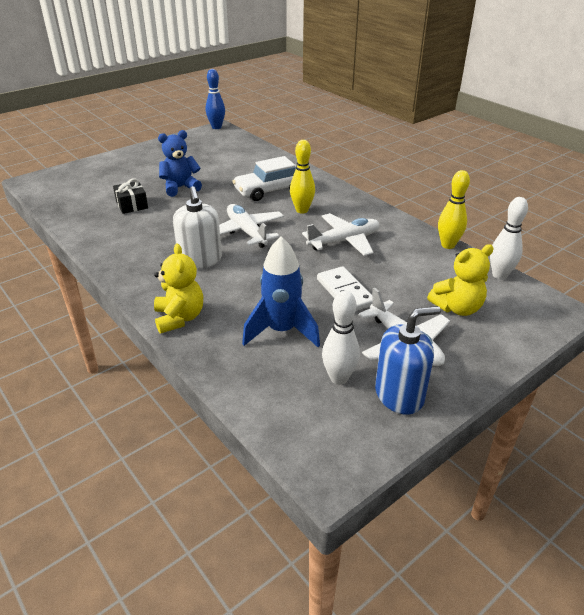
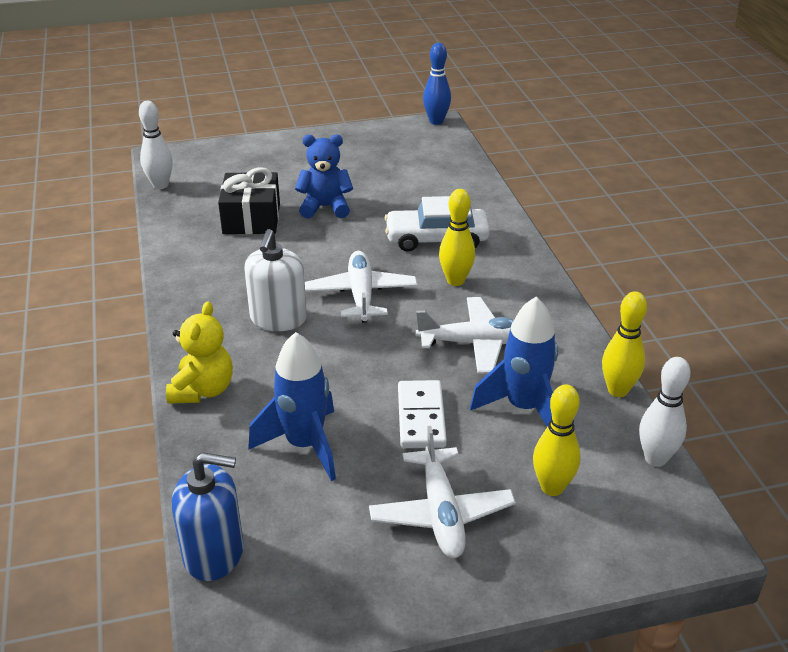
camera: 25 degrees right, 0 degrees up
black gift [113,178,148,214] -> black gift [218,167,280,234], size x1.54
white bowling pin [322,291,360,385] -> white bowling pin moved to [139,101,173,189]
blue soap dispenser [375,306,441,415] -> blue soap dispenser moved to [172,452,244,581]
yellow teddy bear [427,244,494,316] -> yellow bowling pin [533,384,580,496]
none -> blue rocket [470,297,558,427]

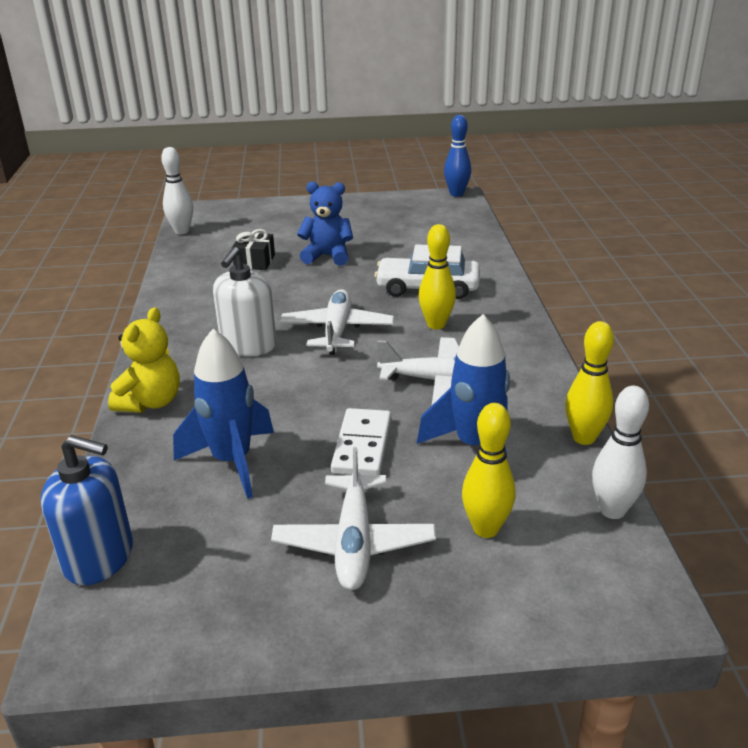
camera: 10 degrees right, 5 degrees down
black gift [218,167,280,234] -> black gift [232,229,275,270], size x0.65

